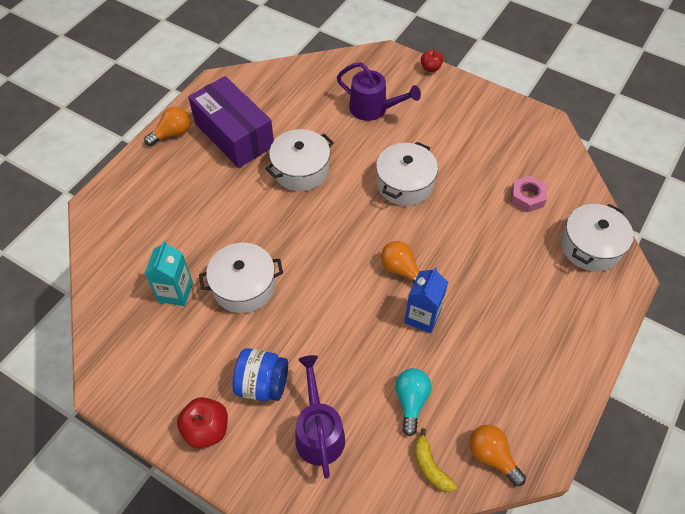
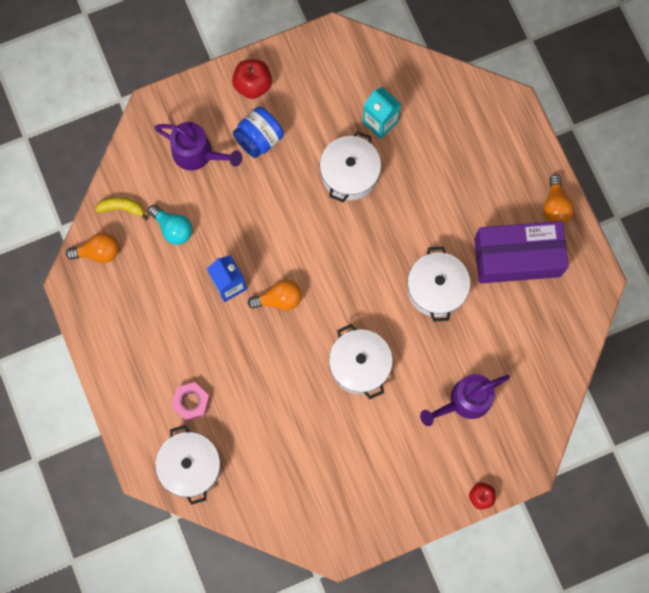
camera: 125 degrees right, 20 degrees up
pink nut [511,176,547,213] -> pink nut moved to [172,382,210,421]

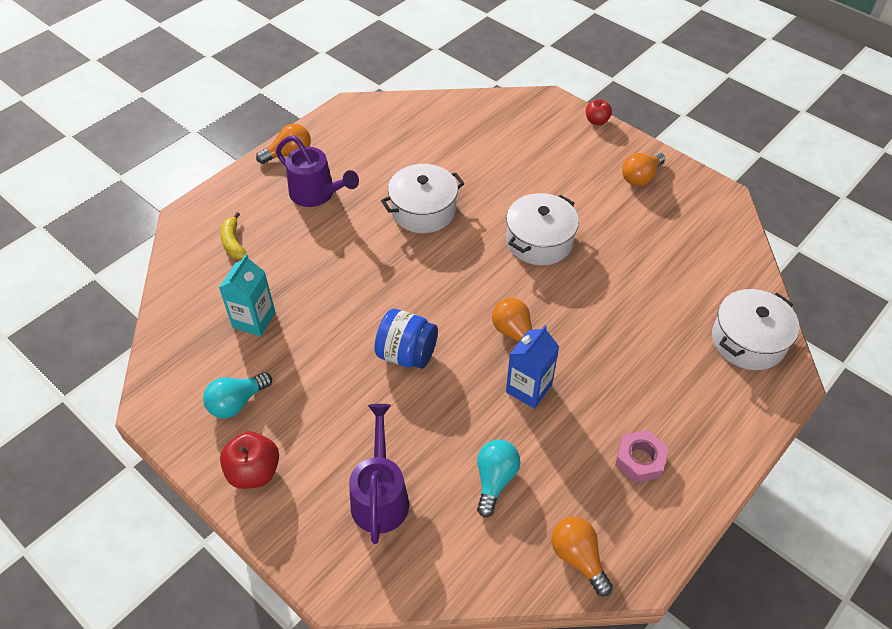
camera: 115 degrees left, 25 degrees down
yellow banana [95,197,148,221] -> yellow banana moved to [220,212,246,260]
pink nut [172,382,210,421] -> pink nut moved to [615,430,668,483]
blue jar [232,107,284,158] -> blue jar moved to [374,309,438,369]
white pot [319,131,381,202] -> none
purple watering can [420,374,510,426] -> purple watering can moved to [276,136,359,207]
purple box [474,221,569,284] -> none
none -> turquoise light bulb [203,372,272,418]
none -> orange light bulb [622,152,665,186]

